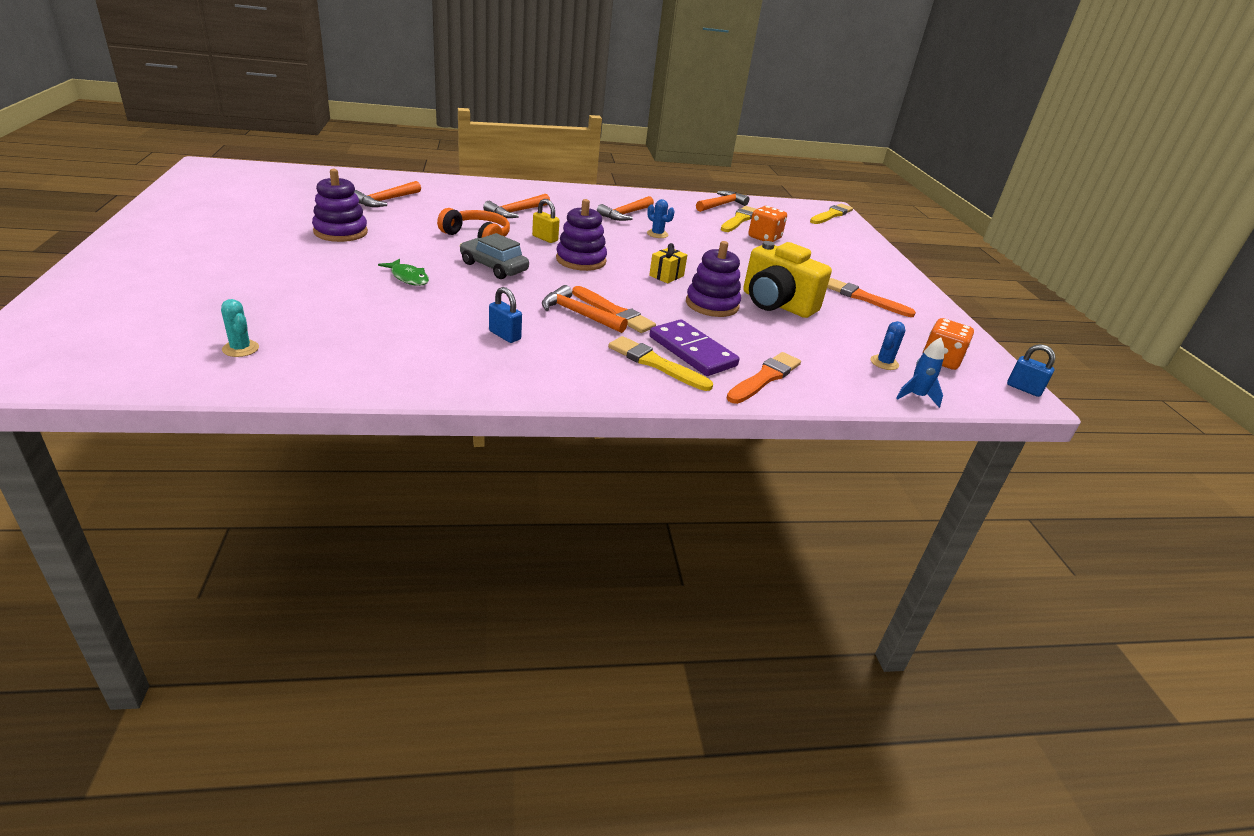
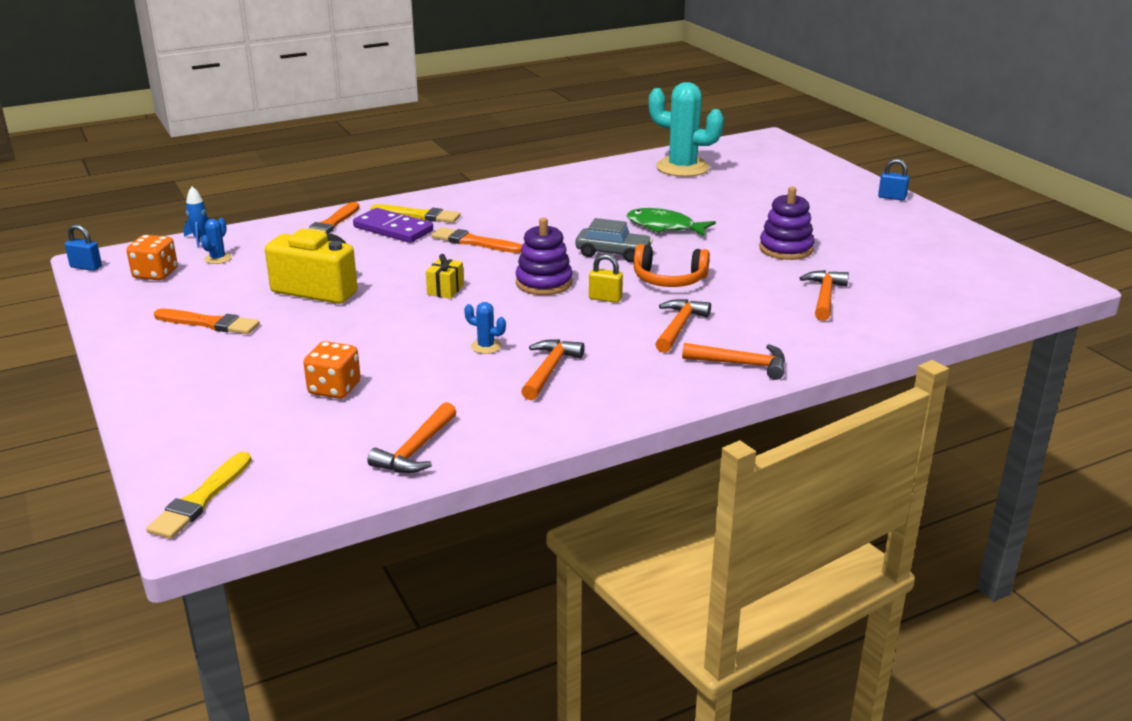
camera: 165 degrees right, 5 degrees down
turquoise cactus [221,299,259,357] -> turquoise cactus [649,82,724,177], size x2.43
green fish [378,259,429,286] -> green fish [627,208,716,237], size x1.52
blue padlock [489,287,522,343] -> blue padlock moved to [878,159,910,201]
orange hammer [542,285,628,333] -> orange hammer moved to [682,343,785,380]
purple stacking toy [686,241,741,317] -> none
yellow brush [721,206,756,232] -> none

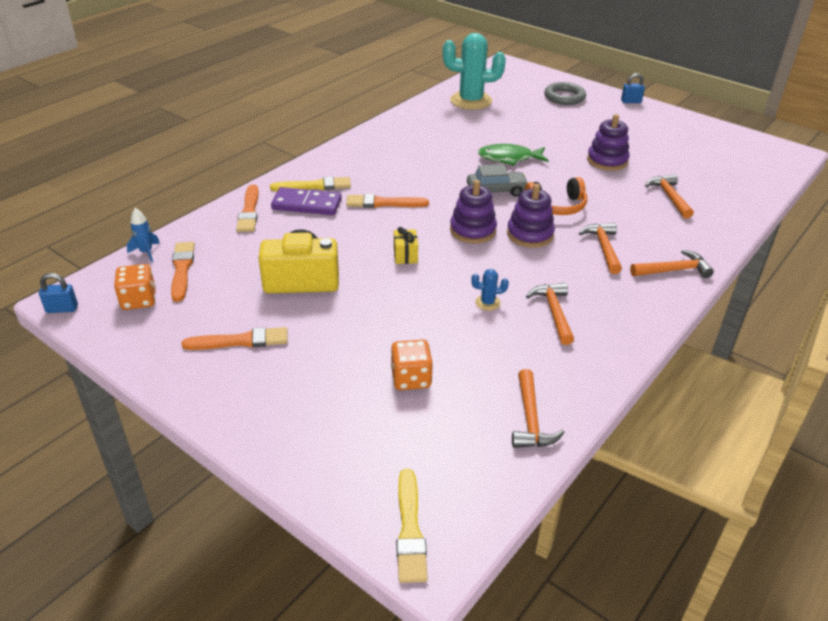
camera: 25 degrees left, 10 degrees up
blue cactus [201,218,232,264] -> orange brush [171,242,195,302]
yellow padlock [589,254,623,303] -> purple stacking toy [507,184,555,248]
none -> grey ring [544,82,586,105]

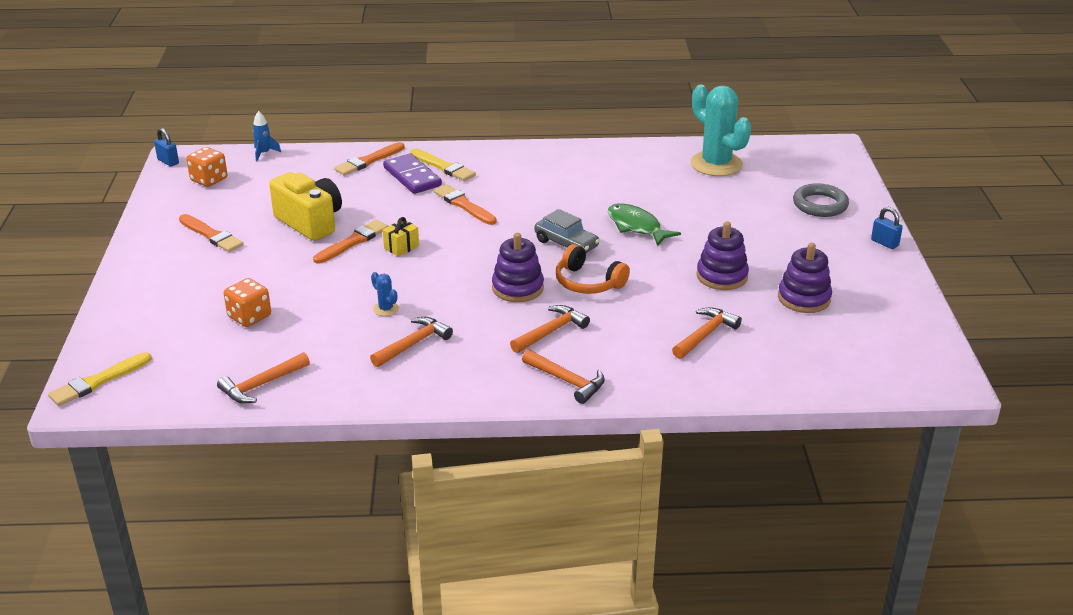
camera: 50 degrees right, 5 degrees down
orange brush [171,242,195,302] -> orange brush moved to [313,220,388,264]
purple stacking toy [450,180,497,244] -> purple stacking toy moved to [778,243,832,313]

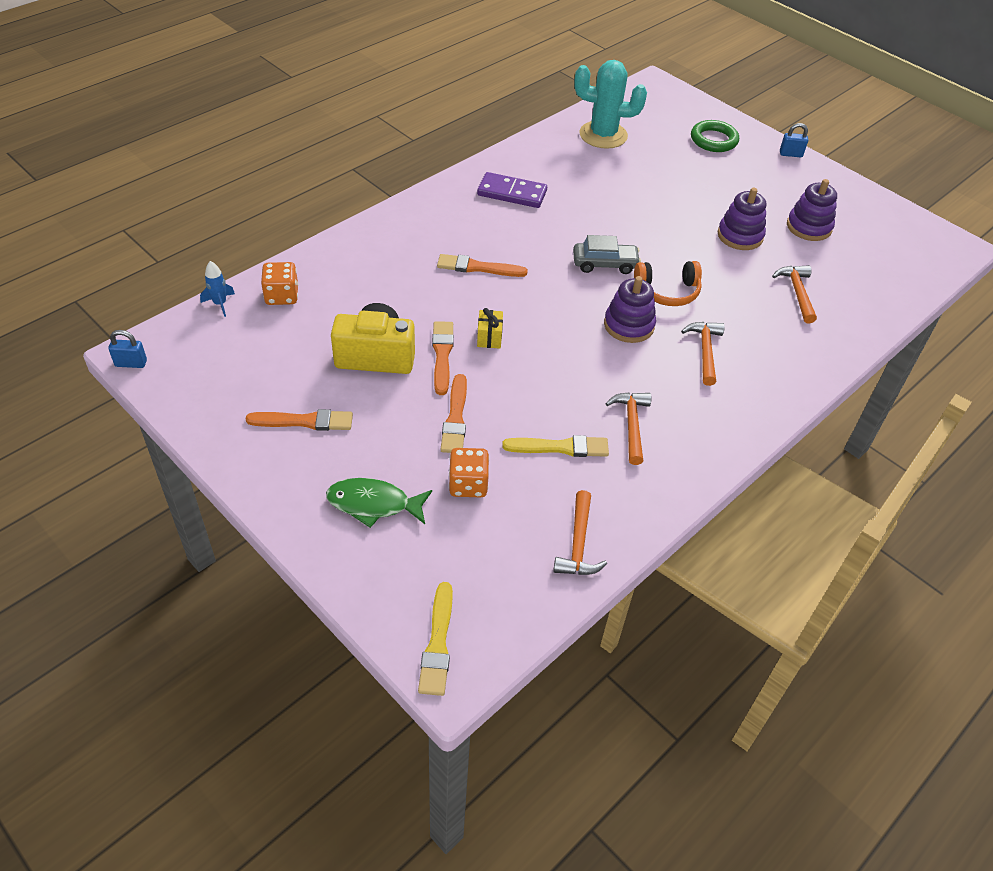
camera: 45 degrees left, 15 degrees up
orange dice [186,147,227,187] -> orange dice moved to [261,262,298,305]
orange brush [334,142,405,176] -> orange brush moved to [441,374,467,453]
blue cactus [371,272,399,316] -> none
purple domino [383,153,442,194] -> purple domino moved to [477,172,547,208]
yellow brush [410,149,476,181] -> yellow brush moved to [502,435,609,457]
orange hammer [522,350,605,404] -> none
green fish [608,204,681,246] -> green fish moved to [326,478,432,528]
grey ring [793,183,849,217] -> green ring [691,120,739,152]

